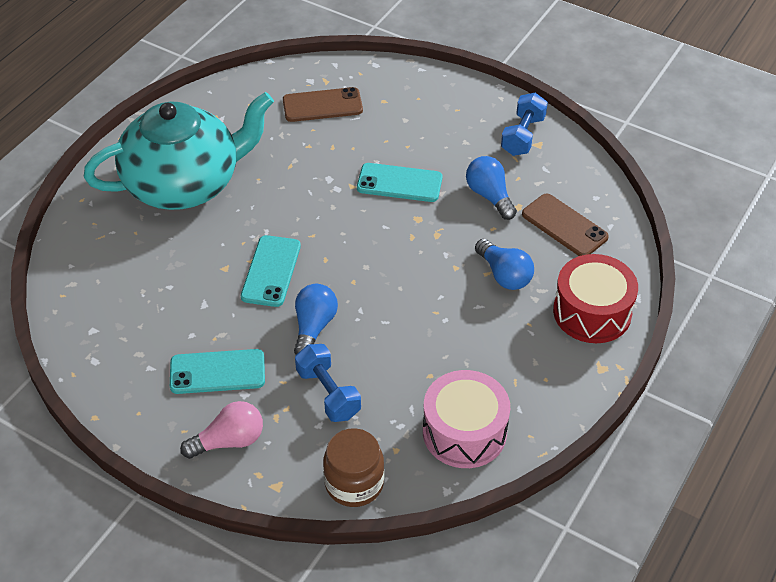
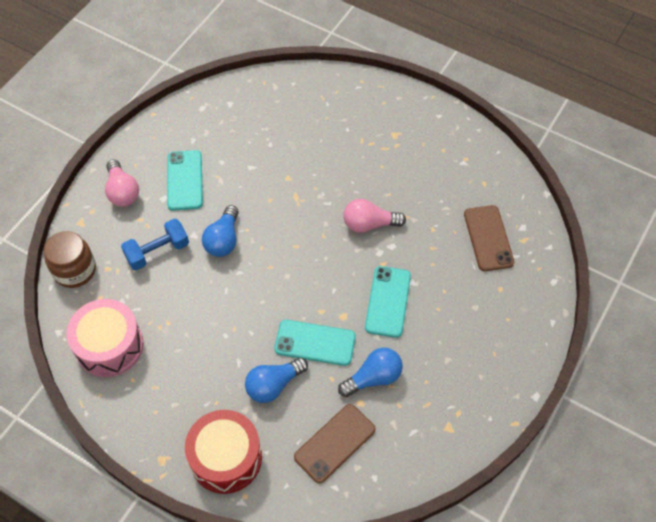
camera: 90 degrees right, 10 degrees up
turquoise teapot [84,92,274,210] -> none
turquoise phone [241,235,301,307] -> turquoise phone moved to [274,320,356,366]
blue light bulb [294,284,338,355] -> blue light bulb turned 90 degrees clockwise [202,205,239,257]
blue dumbbell [501,93,548,156] -> none
none -> pink light bulb [343,199,406,233]

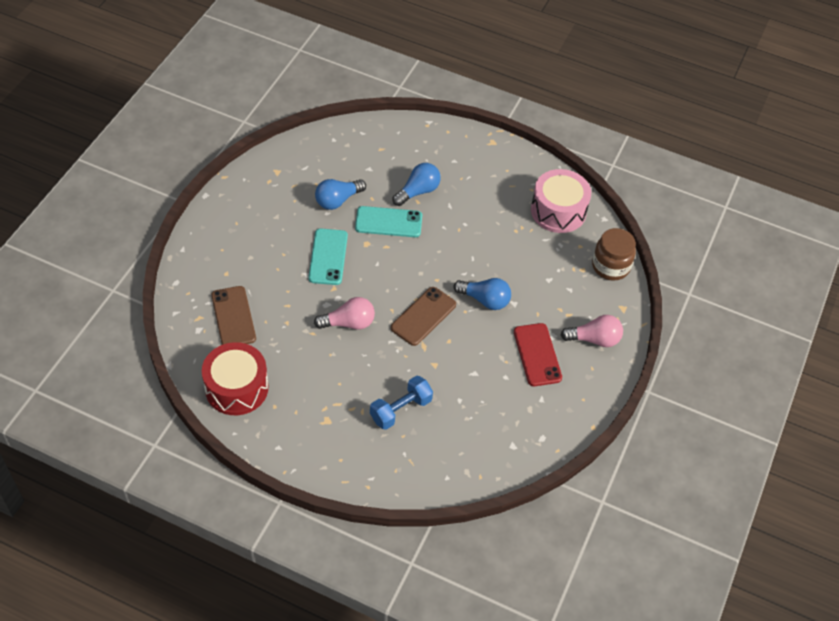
camera: 170 degrees right, 5 degrees down
pink light bulb [105,159,139,207] -> pink light bulb turned 120 degrees clockwise [561,315,623,347]
blue dumbbell [121,219,189,271] -> blue dumbbell moved to [370,376,433,430]
turquoise phone [167,150,203,211] -> red phone [514,323,562,386]
red drum [185,410,262,494] -> red drum moved to [202,342,268,415]
blue light bulb [202,205,239,257] -> blue light bulb turned 105 degrees clockwise [453,278,511,310]
brown phone [294,404,376,483] -> brown phone moved to [391,287,456,346]

